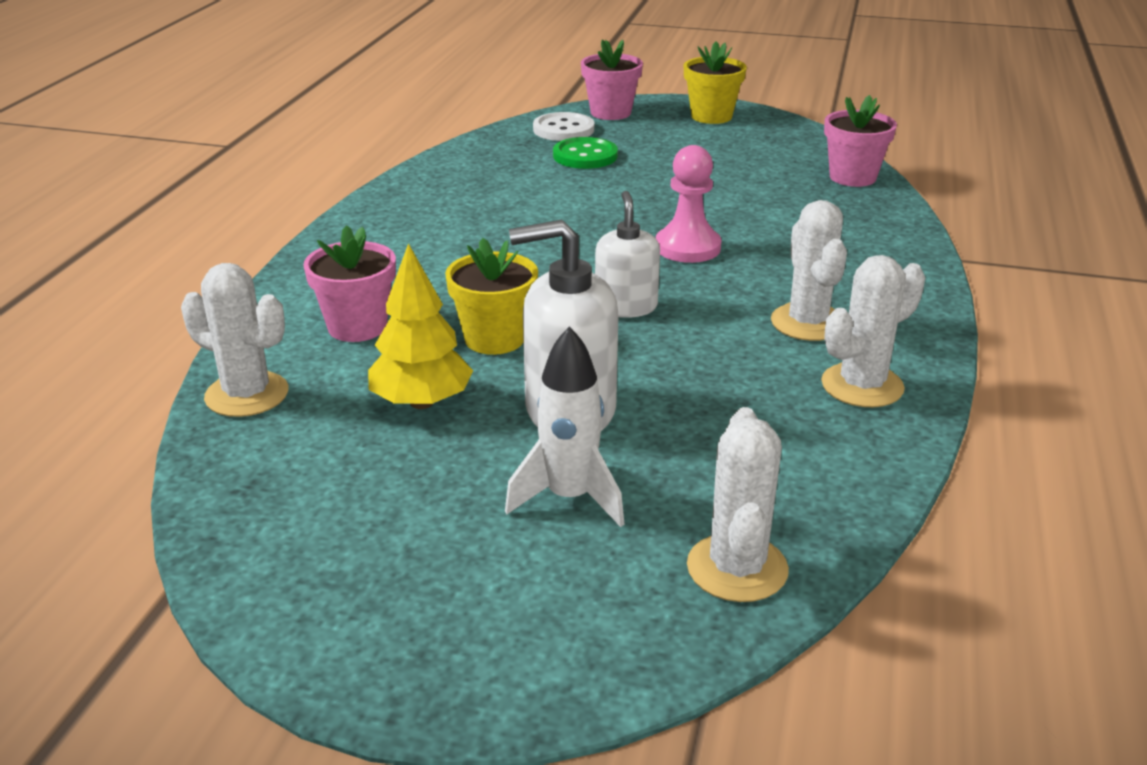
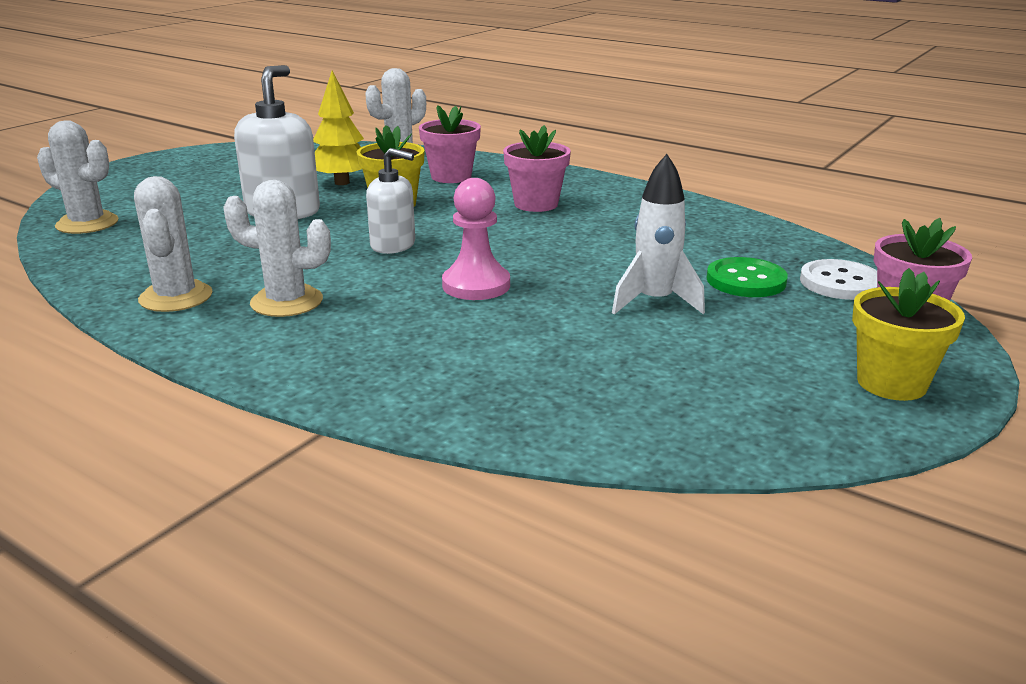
camera: 110 degrees right, 5 degrees down
white rocket [505,326,624,527] -> white rocket moved to [612,154,705,315]
pink flower pot [824,95,897,187] -> pink flower pot moved to [503,125,571,212]

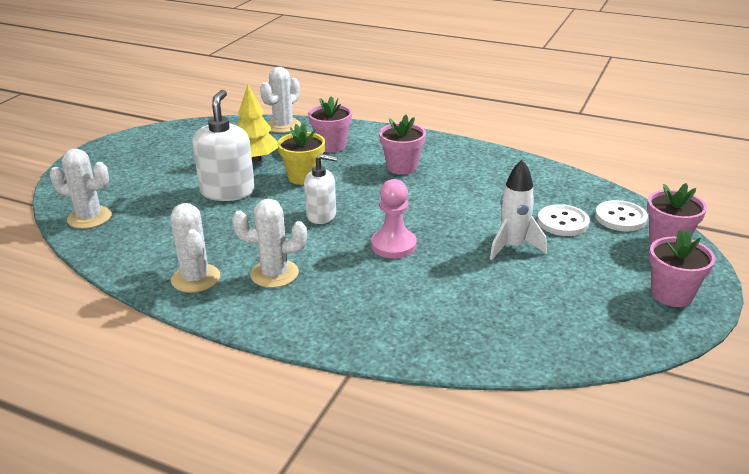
camera: 10 degrees left, 5 degrees up
green button [707,257,788,297] -> white button [537,204,590,236]
yellow flower pot [852,268,965,401] -> pink flower pot [649,229,715,307]

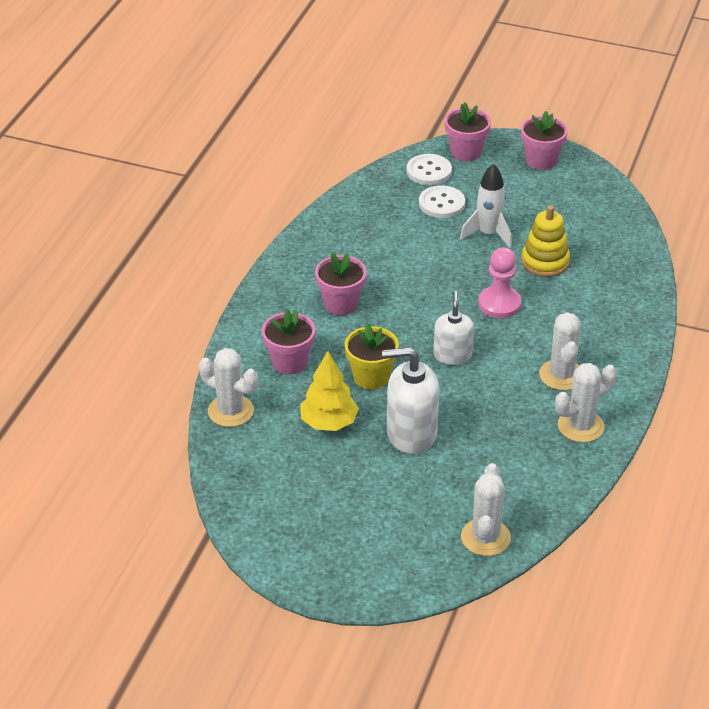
camera: 95 degrees left, 10 degrees up
none -> yellow stacking toy [521,205,570,277]

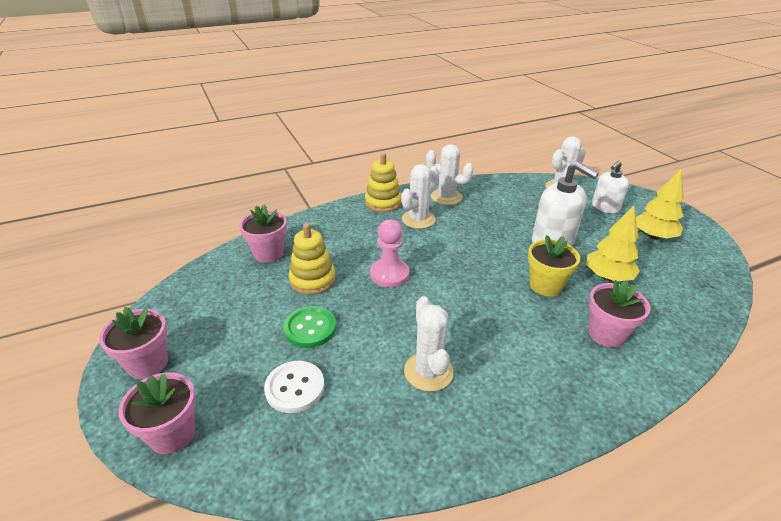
camera: 135 degrees left, 5 degrees down
white cactus [199,348,258,427] -> white cactus moved to [404,296,454,392]
pink flower pot [315,252,367,315] -> pink flower pot moved to [239,204,287,263]
white button [406,154,452,185] -> none
white soap dispenser [433,291,474,365] -> white soap dispenser moved to [592,160,629,214]
white rocket [460,163,512,248] -> green button [283,306,336,348]
none -> yellow stacking toy [365,153,402,212]
none -> yellow tree [636,169,684,240]

